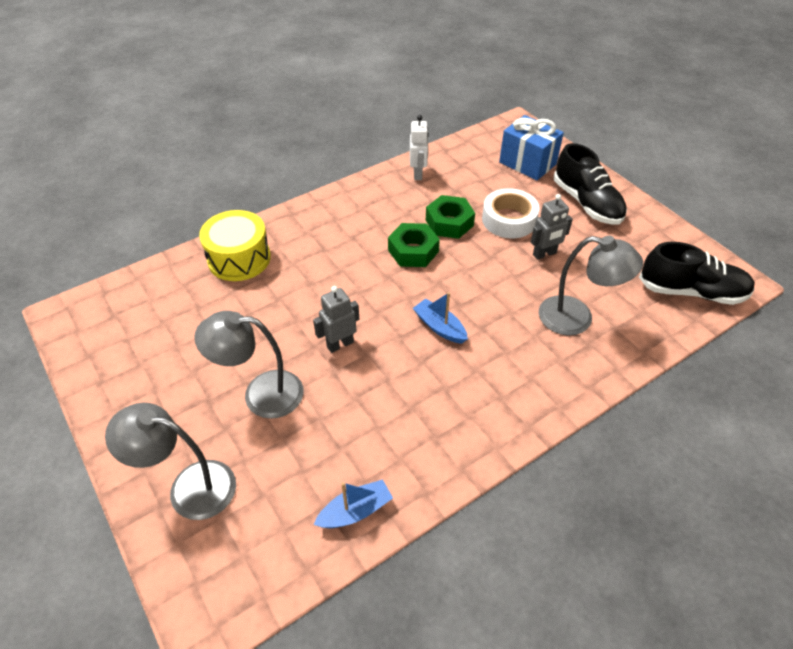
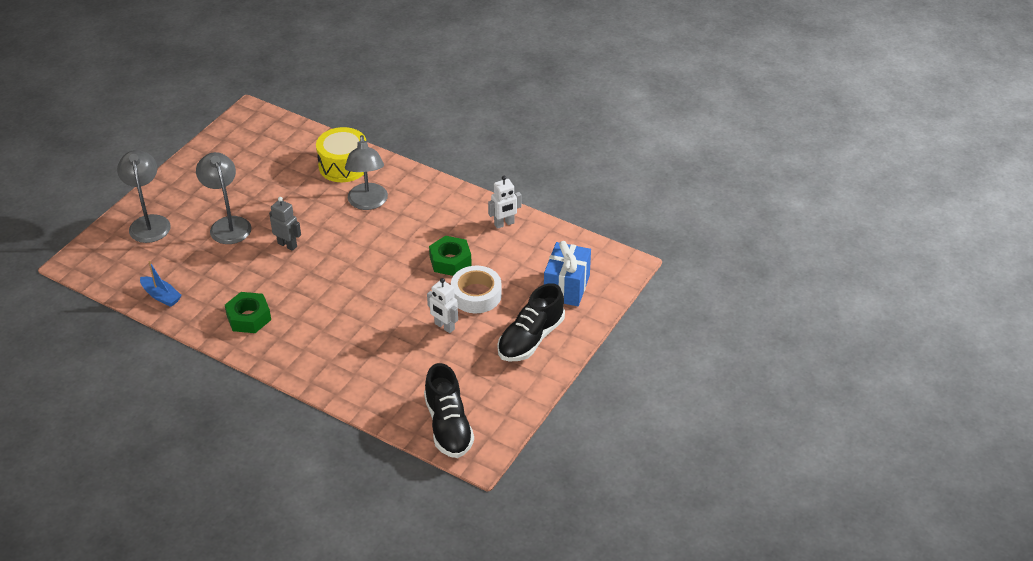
camera: 65 degrees right, 5 degrees down
green nut [388,223,440,267] -> green nut moved to [225,292,271,333]
blue boat [413,292,468,344] -> none
grey robot [531,194,573,260] -> white robot [427,278,458,333]
grey lamp [539,236,643,336] -> grey lamp moved to [345,135,388,210]

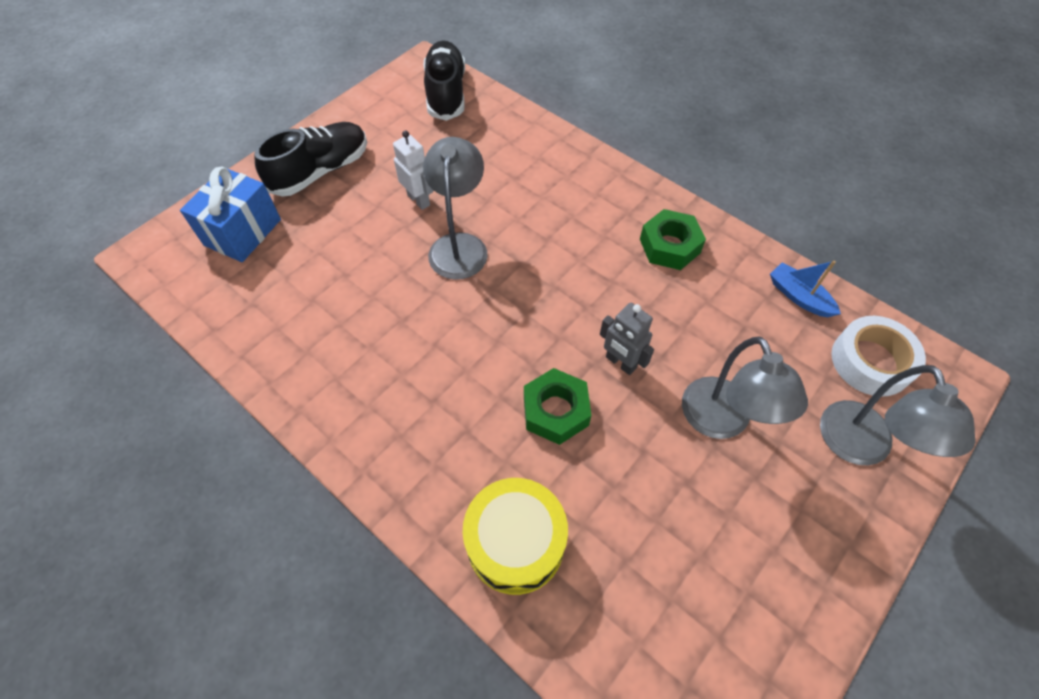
camera: 170 degrees left, 15 degrees up
grey lamp [345,135,388,210] -> grey lamp moved to [423,137,488,280]
green nut [429,236,472,276] -> green nut moved to [524,368,592,445]
white tape [451,266,502,313] -> white tape moved to [831,316,926,396]
white robot [488,176,521,229] -> none

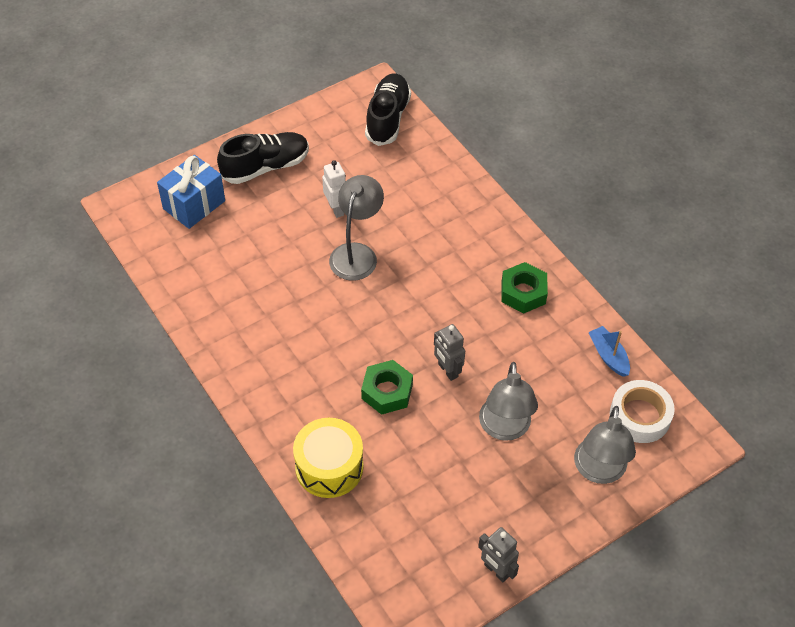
camera: 15 degrees right, 5 degrees down
none -> grey robot [478,527,519,582]

